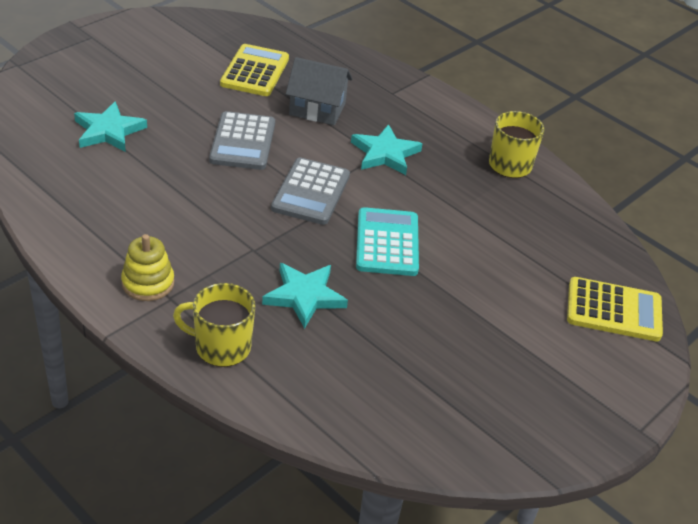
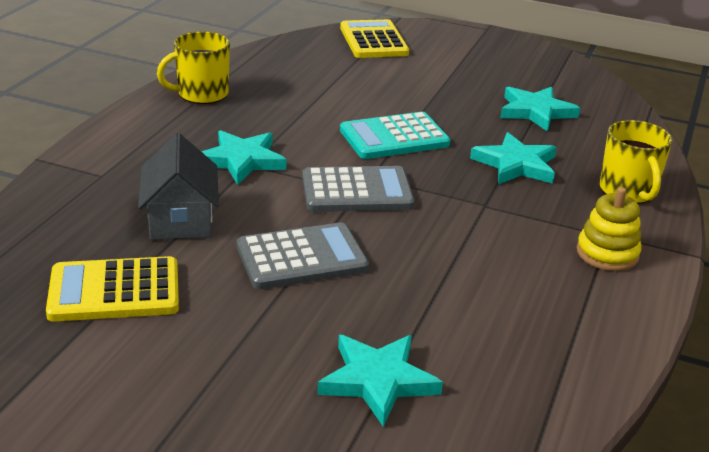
camera: 110 degrees left, 10 degrees down
none -> turquoise star [500,87,580,131]

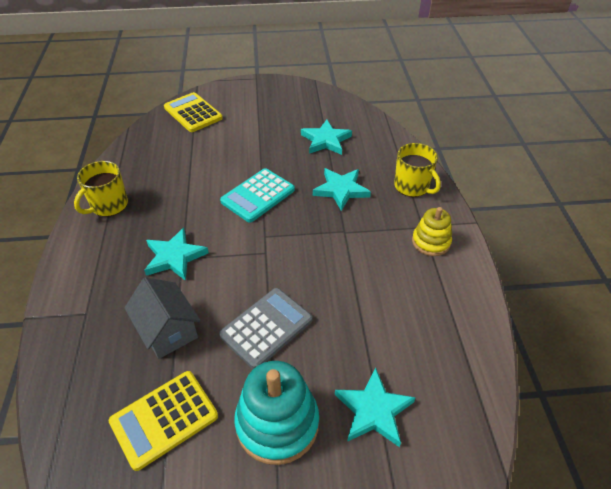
camera: 25 degrees left, 15 degrees up
grey calculator [302,166,415,212] -> none
none -> turquoise stacking toy [234,361,319,465]

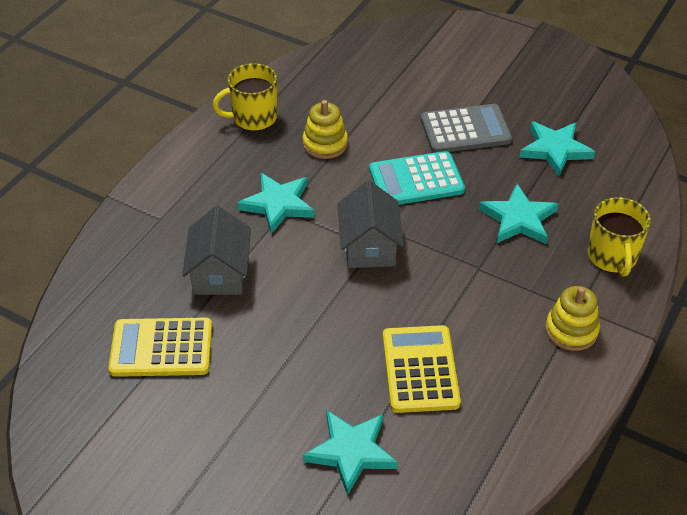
camera: 35 degrees right, 0 degrees up
yellow calculator [164,92,223,132] -> yellow calculator moved to [383,325,461,413]
grey calculator [219,288,312,369] -> grey calculator moved to [421,104,512,153]
turquoise stacking toy [234,361,319,465] -> none
none -> yellow stacking toy [303,100,348,159]
none -> grey house [338,180,404,268]

